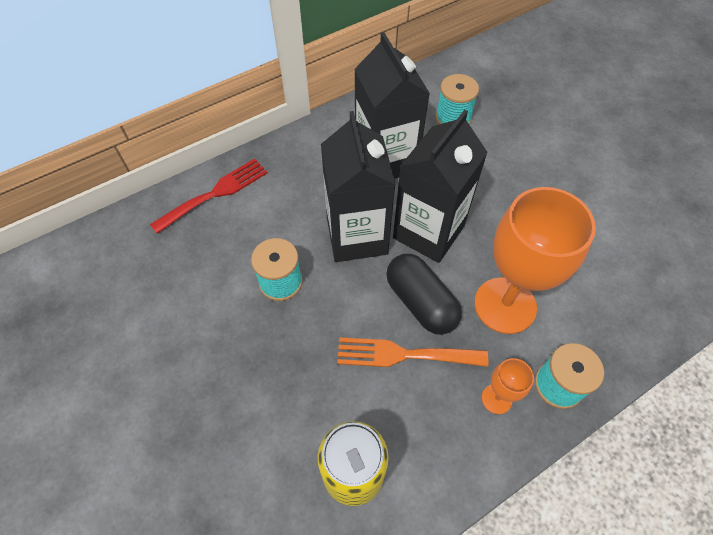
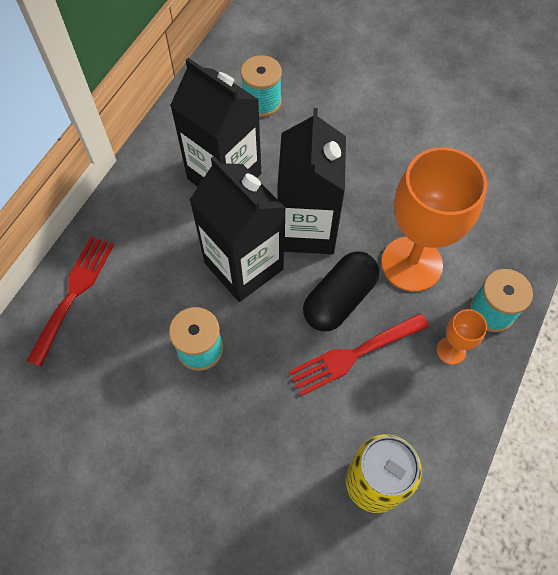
camera: 30 degrees left, 5 degrees up
orange fork [337,337,488,367] -> red fork [288,313,429,396]
black capsule [386,254,462,335] -> black capsule turned 75 degrees counterclockwise [303,251,379,331]

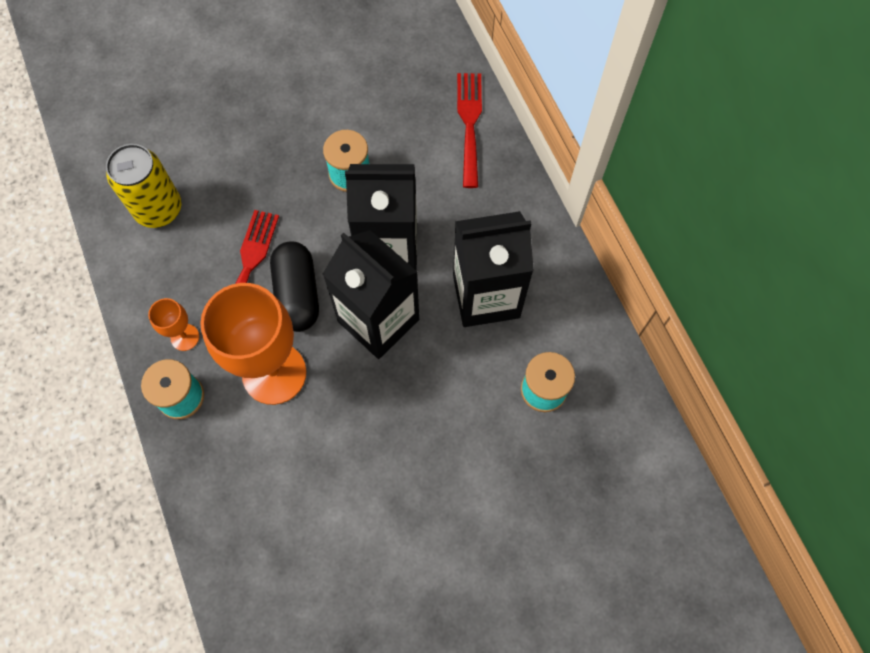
camera: 130 degrees right, 5 degrees up
red fork [26,237,114,366] -> red fork turned 150 degrees counterclockwise [457,73,482,188]

